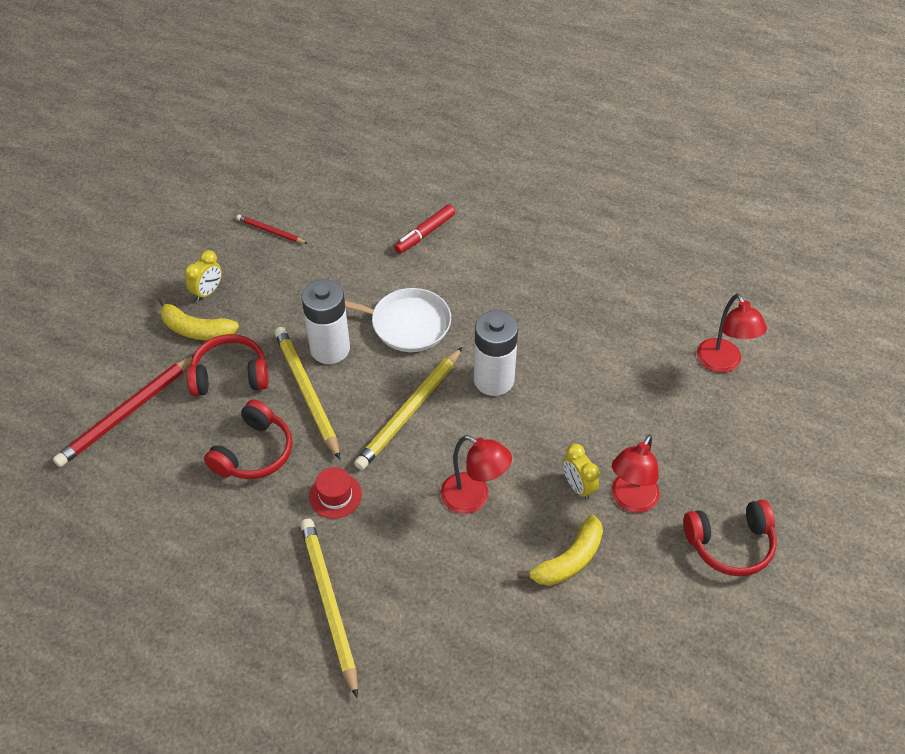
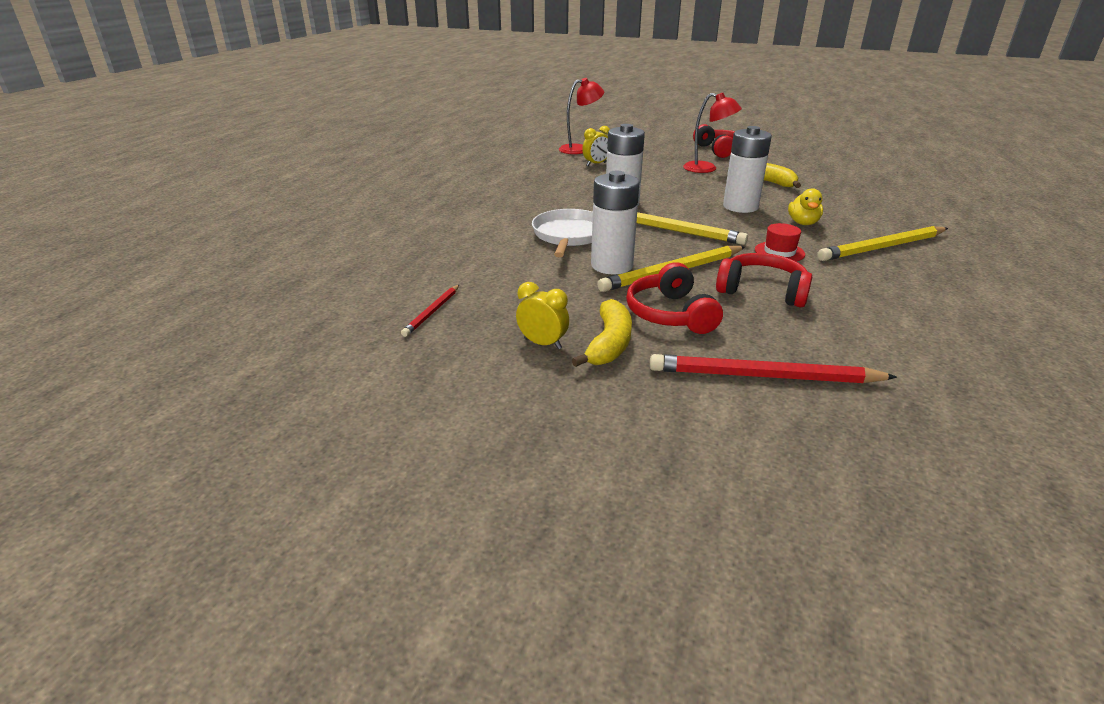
camera: 95 degrees left, 20 degrees down
red pencil [53,355,194,467] -> red pencil turned 150 degrees clockwise [650,354,897,384]
red marker [394,205,455,254] -> none
red lamp [440,435,512,514] -> white battery [723,126,772,213]
yellow clock [563,444,600,500] -> yellow clock moved to [582,126,610,166]
none -> yellow duck [788,188,823,225]

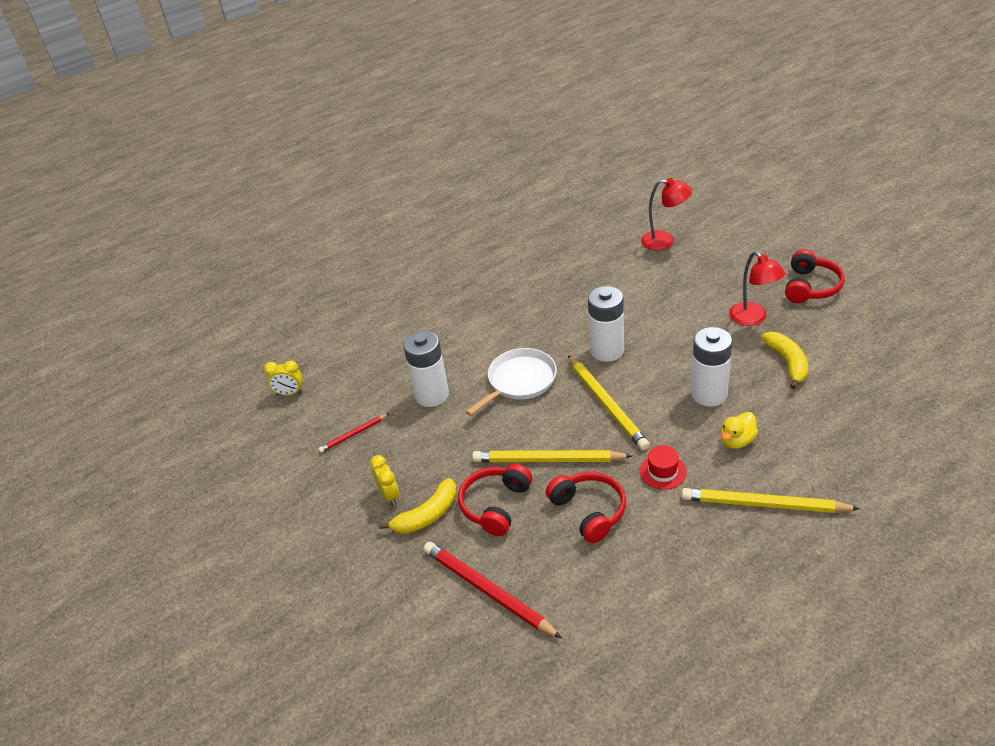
camera: 40 degrees right, 10 degrees up
yellow clock [582,126,610,166] -> yellow clock moved to [264,360,303,396]
white battery [591,171,640,274] -> white battery moved to [403,331,449,407]

